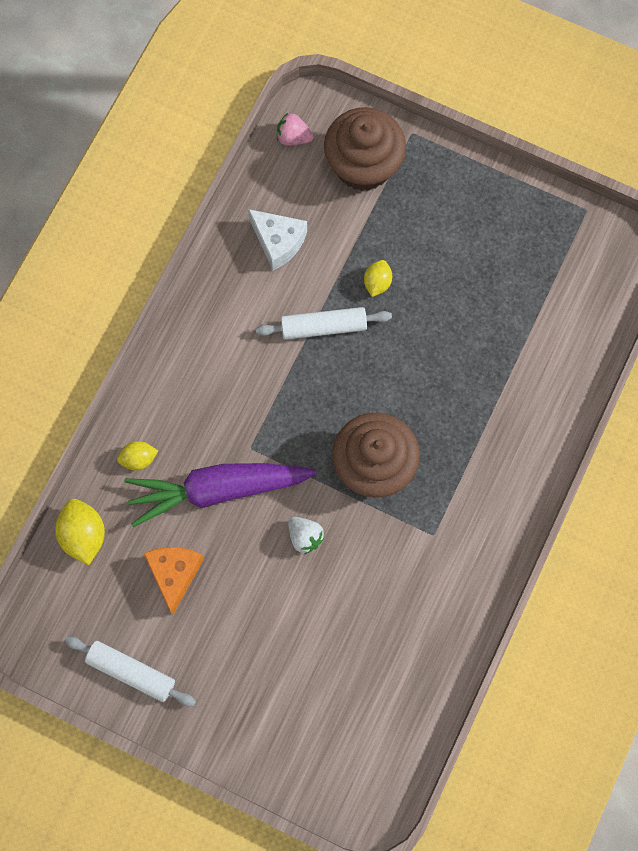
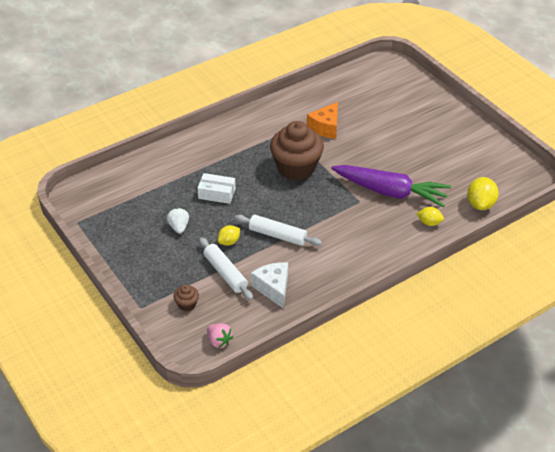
camera: 150 degrees left, 30 degrees down
white rolling pin [65,636,196,707] -> white rolling pin moved to [199,237,253,300]
orange cheese [143,547,204,614] -> orange cheese moved to [307,102,338,139]
white strawberry [288,517,325,554] -> white strawberry moved to [167,208,189,234]
brown cupcake [324,107,406,191] -> brown cupcake [173,285,199,311], size x0.42
none -> white box [197,173,236,204]

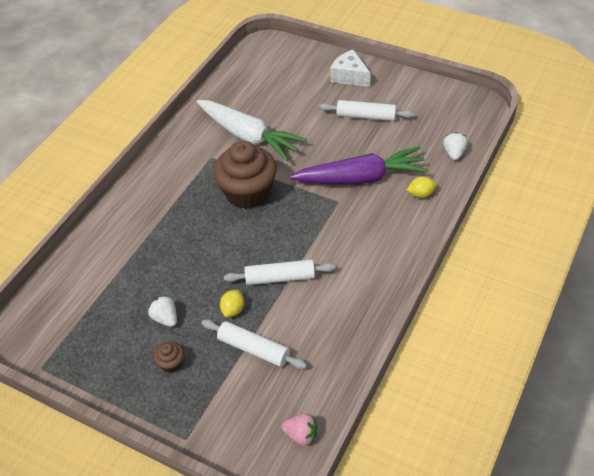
camera: 25 degrees left, 5 degrees up
brown cupcake [173,285,199,311] -> brown cupcake moved to [153,341,184,373]
white box [197,173,236,204] -> none
white cheese [251,262,288,308] -> white cheese moved to [330,50,371,87]
orange cheese [307,102,338,139] -> white carrot [197,100,307,161]
yellow lemon [467,177,499,210] -> white strawberry [443,132,468,160]
none -> white rolling pin [319,100,414,121]

